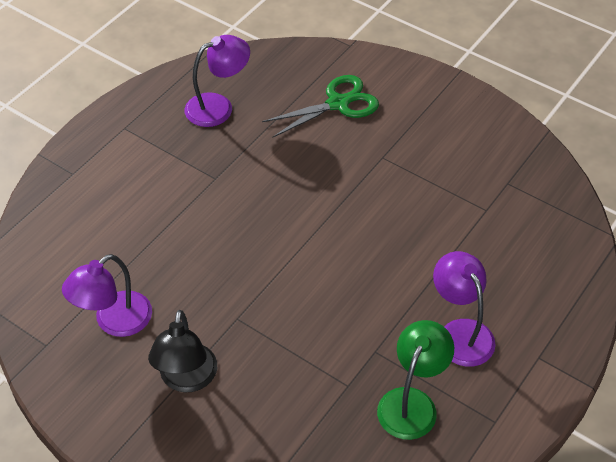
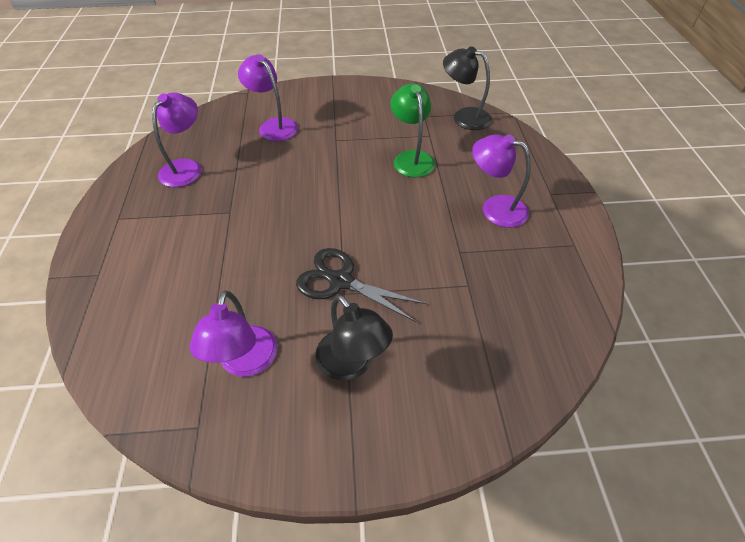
camera: 40 degrees left, 0 degrees up
green scissors [262,75,379,138] -> purple lamp [238,54,298,141]
green lamp [377,320,454,440] -> green lamp moved to [390,83,435,177]
none -> black scissors [296,248,426,322]
none -> black lamp [443,46,492,130]

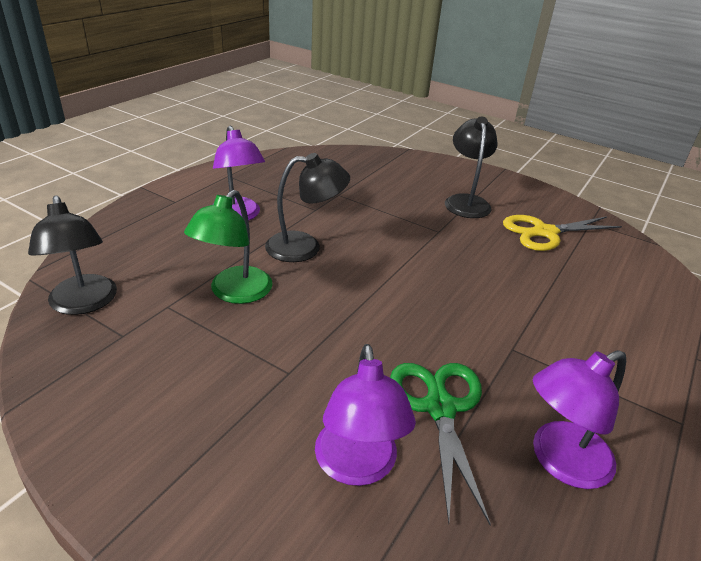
camera: 145 degrees left, 15 degrees down
purple lamp [190,290,277,377] -> yellow scissors [503,215,622,251]
black scissors [296,248,426,322] -> none
none -> black lamp [265,153,350,262]
none -> green scissors [390,363,491,525]

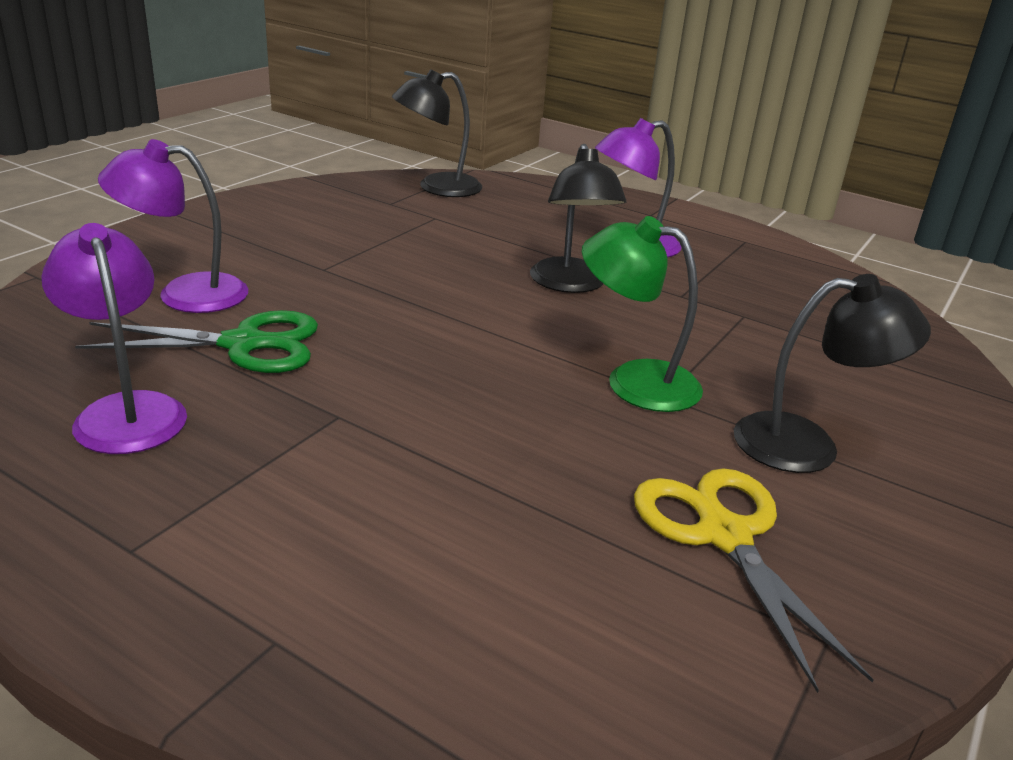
camera: 90 degrees right, 5 degrees down
green lamp [184,190,273,304] -> green lamp moved to [582,216,703,412]

